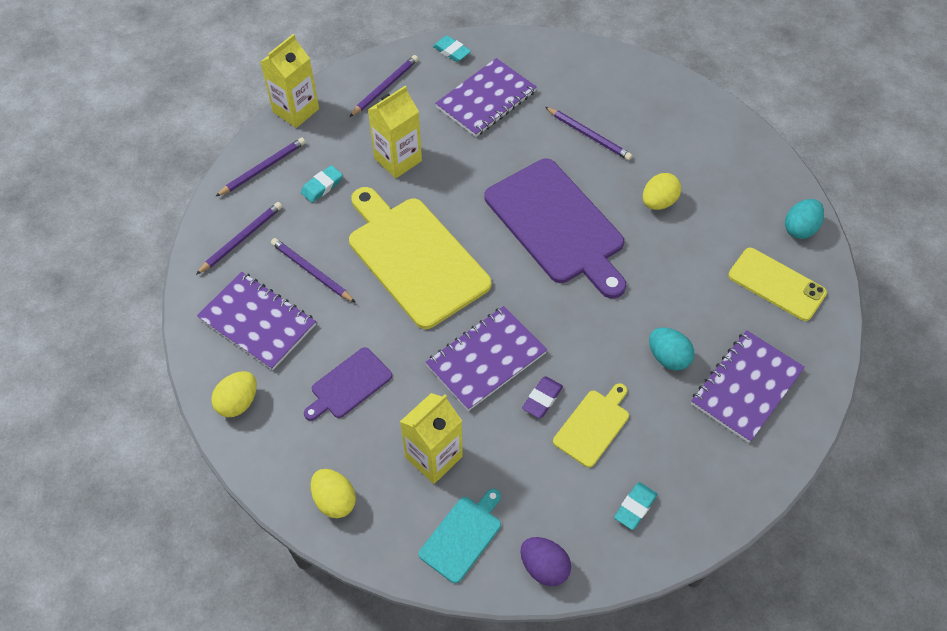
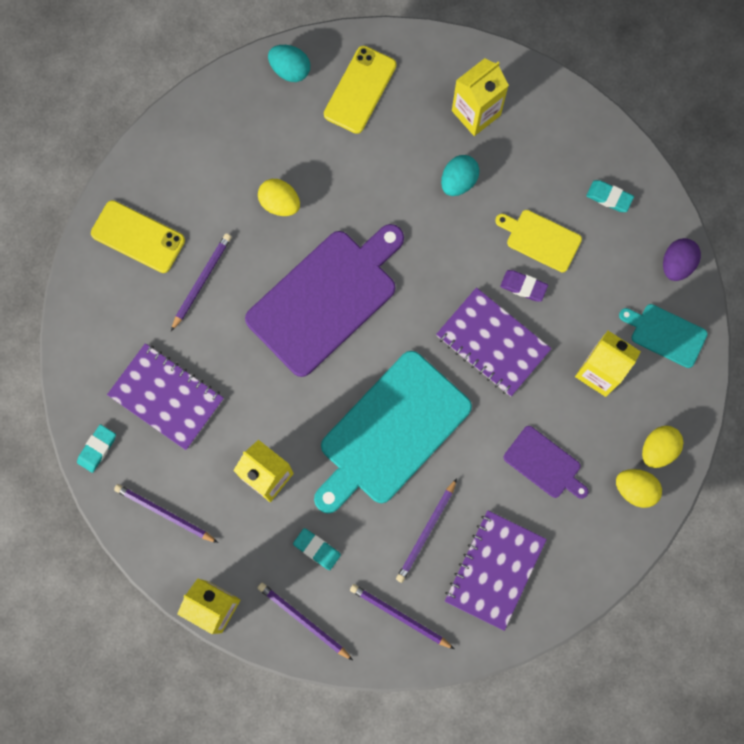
camera: 100 degrees left, 20 degrees up
yellow egg [211,371,257,417] -> yellow egg moved to [616,469,662,508]
yellow cutting board [349,187,492,329] -> turquoise cutting board [314,351,472,513]
purple notebook [691,330,805,443] -> yellow carton [452,58,509,136]
none -> yellow phone [91,200,185,273]

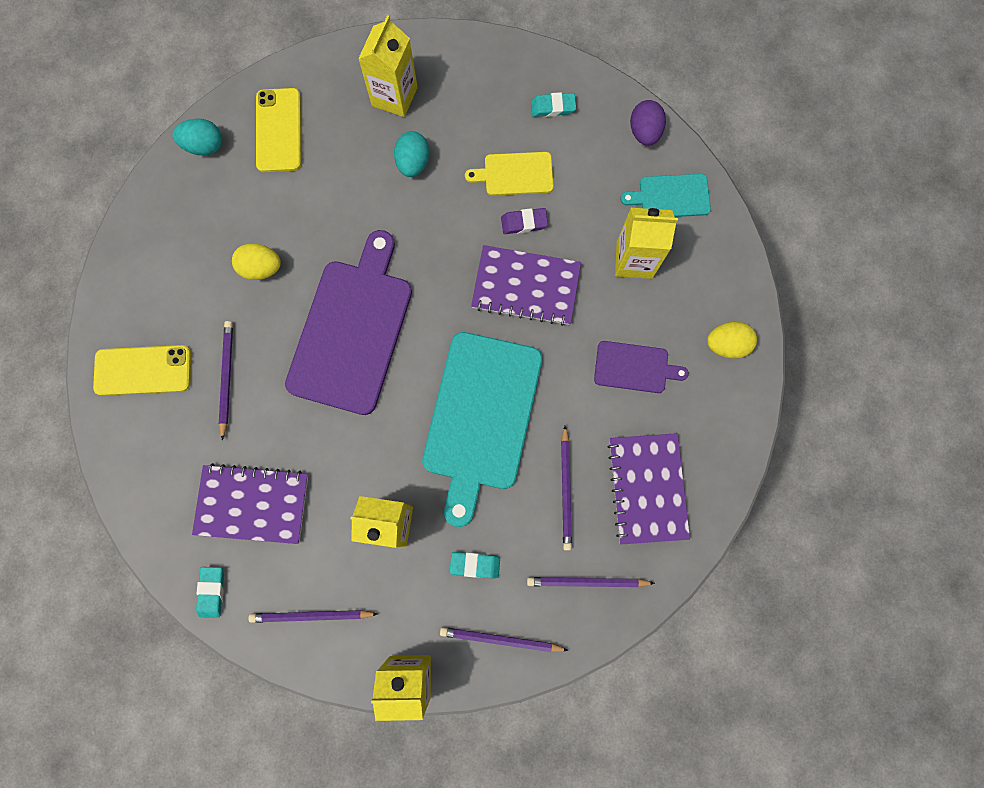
camera: 30 degrees left, 0 degrees up
yellow egg [642,426,684,468] -> none

